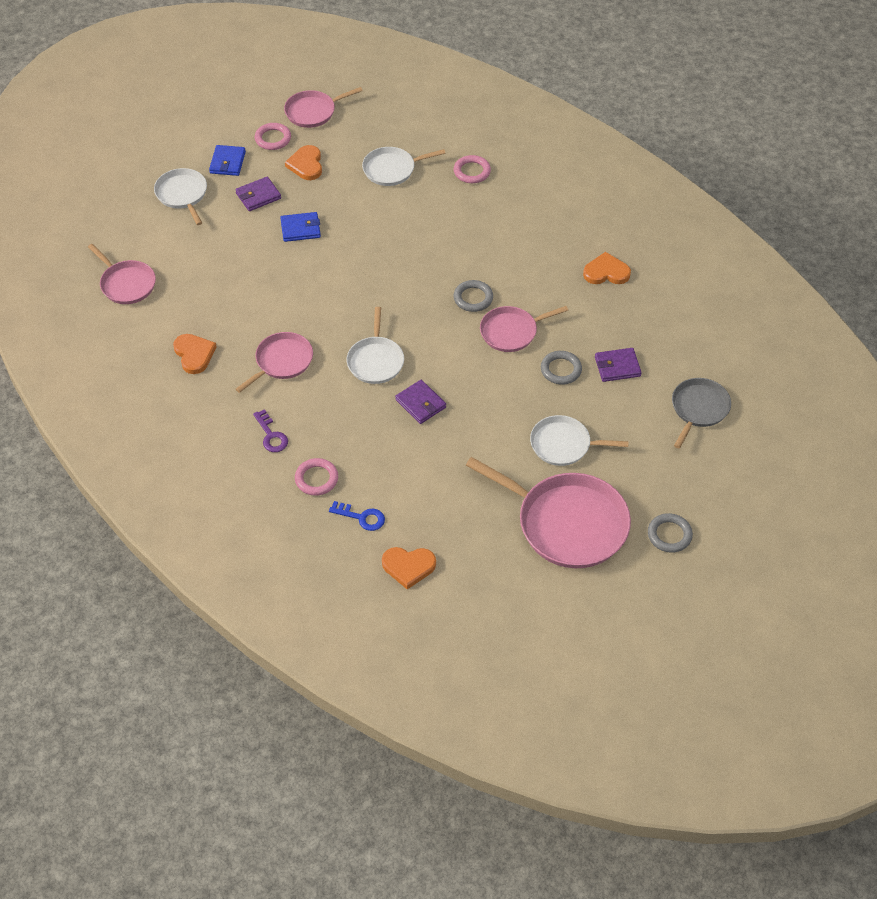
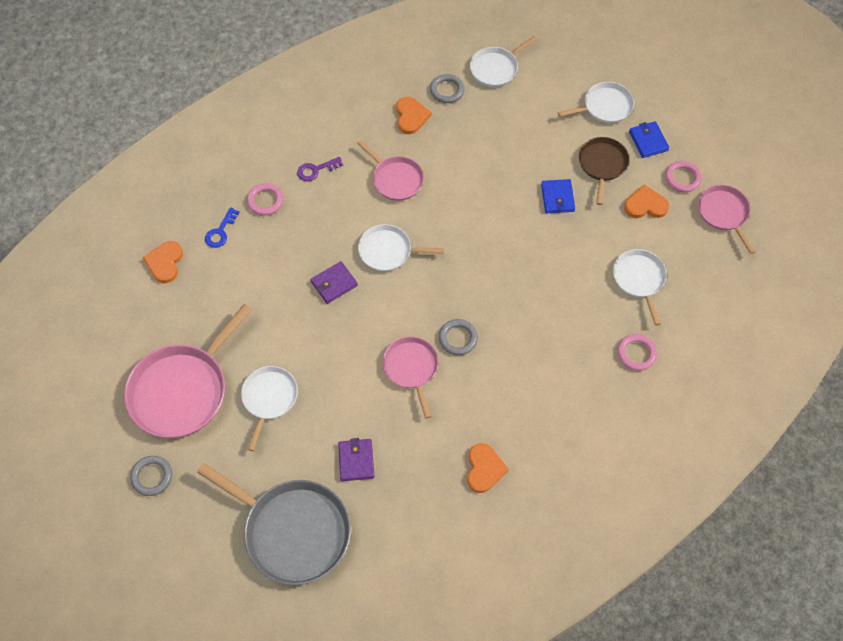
camera: 95 degrees right, 10 degrees up
pink pan [88,244,156,304] -> white pan [470,36,537,87]
orange heart [173,334,217,374] -> orange heart turned 75 degrees counterclockwise [396,97,431,134]
blue wallet [209,145,246,176] -> blue wallet turned 60 degrees clockwise [629,121,669,158]
purple wallet [235,177,281,211] -> brown pan [579,137,629,205]
grey ring [541,351,582,385] -> grey ring moved to [430,74,465,103]
grey pan [672,378,731,449] -> grey pan [197,463,351,585], size x1.76

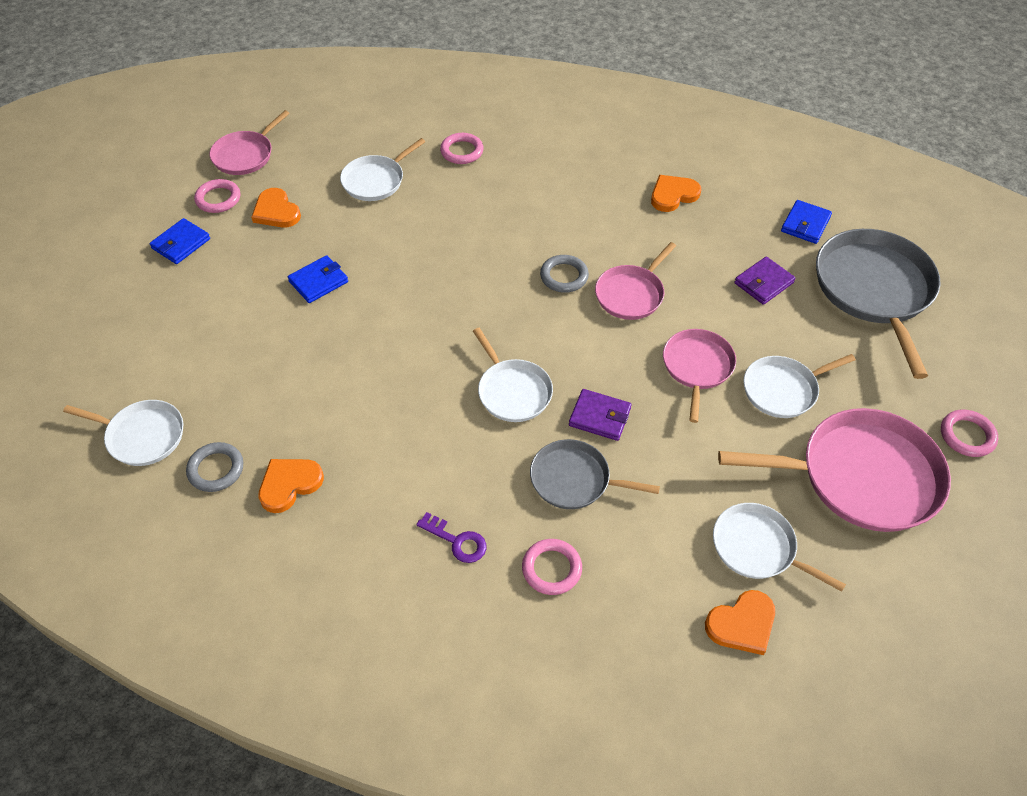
camera: 125 degrees left, 10 degrees down
grey ring [130,456,172,496] -> pink ring [941,409,998,457]
blue key [205,207,239,248] -> none
pink pan [357,140,424,201] -> pink pan moved to [663,329,736,423]
white pan [558,82,634,123] -> white pan moved to [713,503,846,592]
brown pan [579,137,629,205] -> none
none -> grey pan [530,439,660,509]
none -> blue wallet [781,200,832,244]

